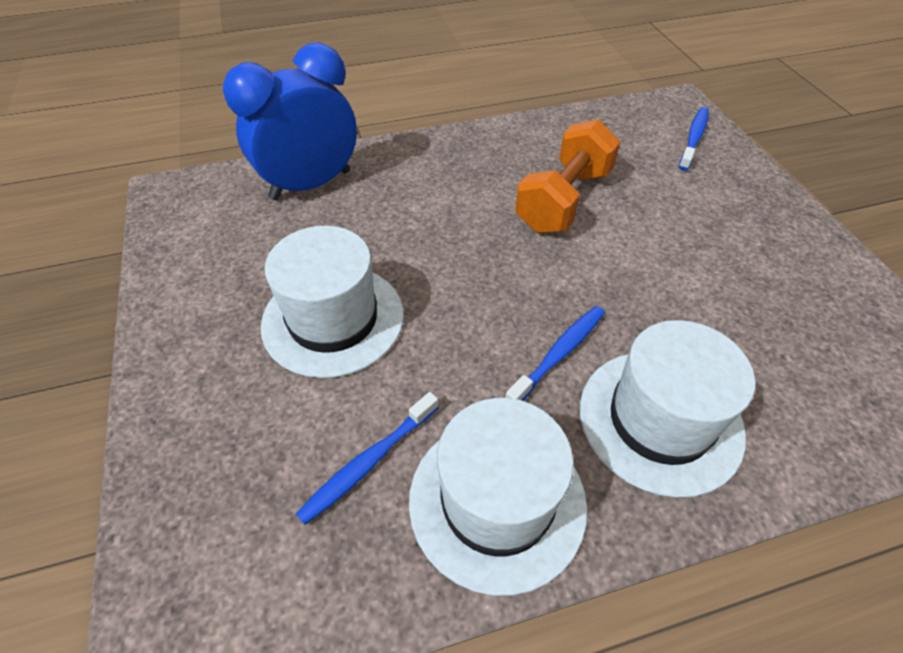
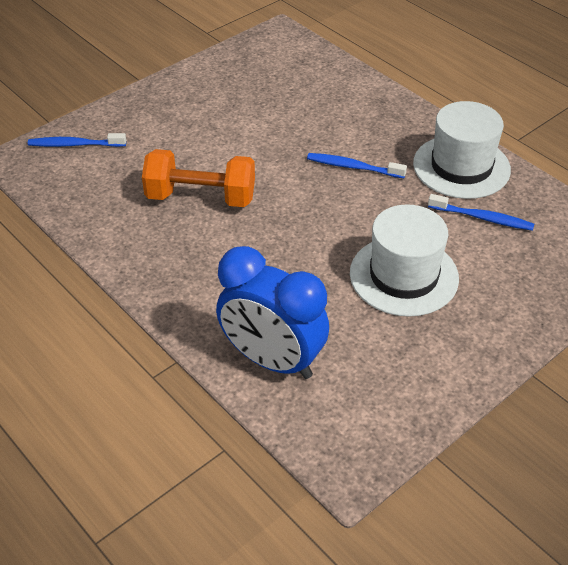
camera: 115 degrees left, 5 degrees down
white hat [580,320,755,498] -> none

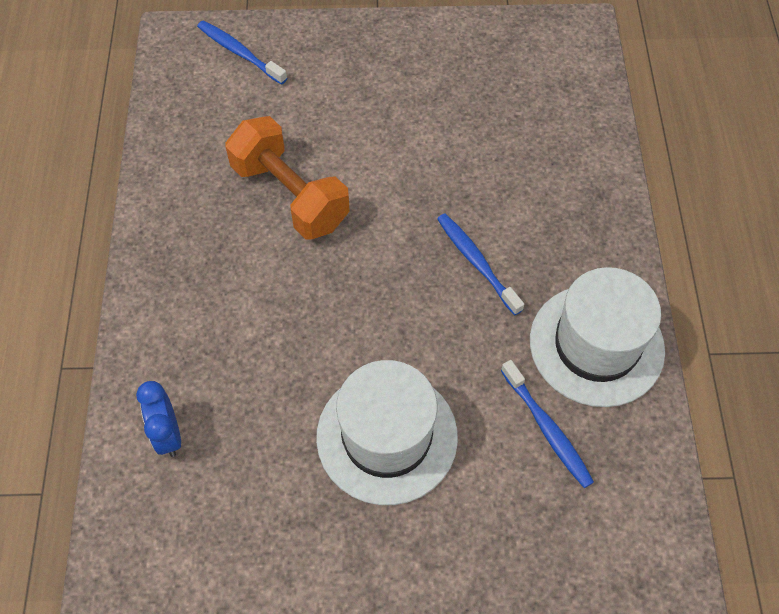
camera: 40 degrees right, 15 degrees up
blue clock [216,246,329,379] -> blue clock [136,381,181,457], size x0.47

